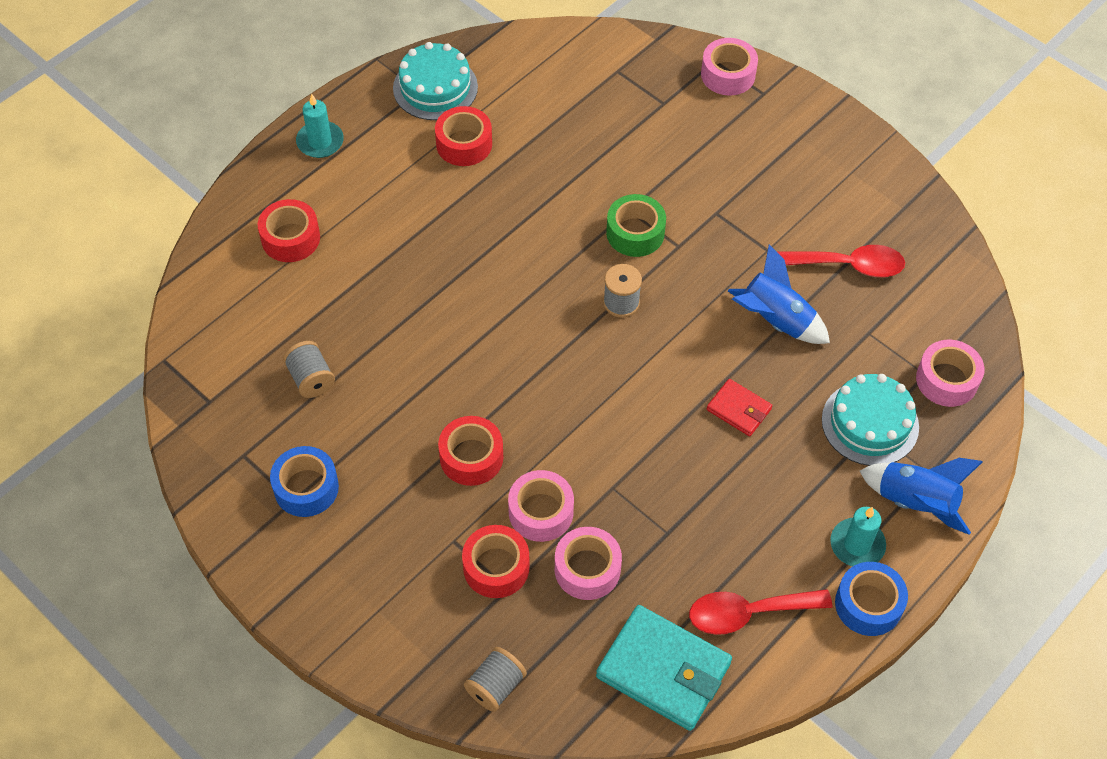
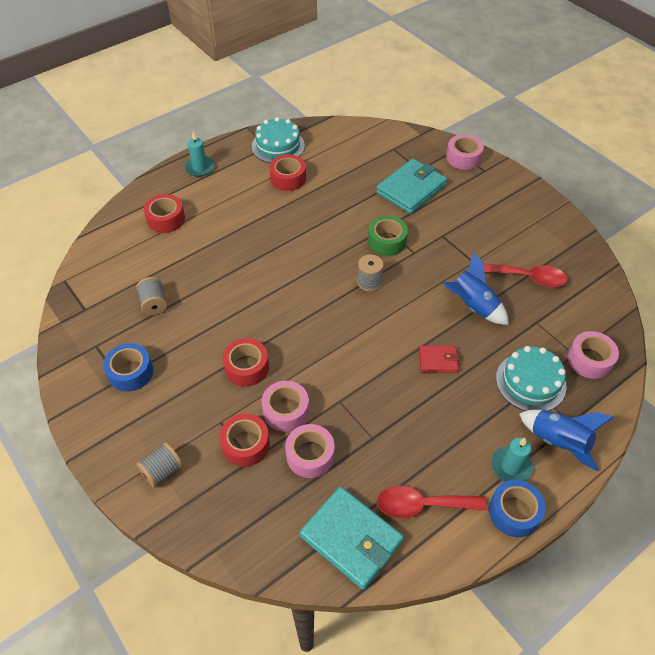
camera: 10 degrees right, 5 degrees down
grey spool [464,647,527,712] -> grey spool moved to [137,442,183,487]
red wallet [707,379,772,436] -> red wallet turned 45 degrees counterclockwise [419,345,459,373]
none -> turquoise wallet [376,159,447,214]

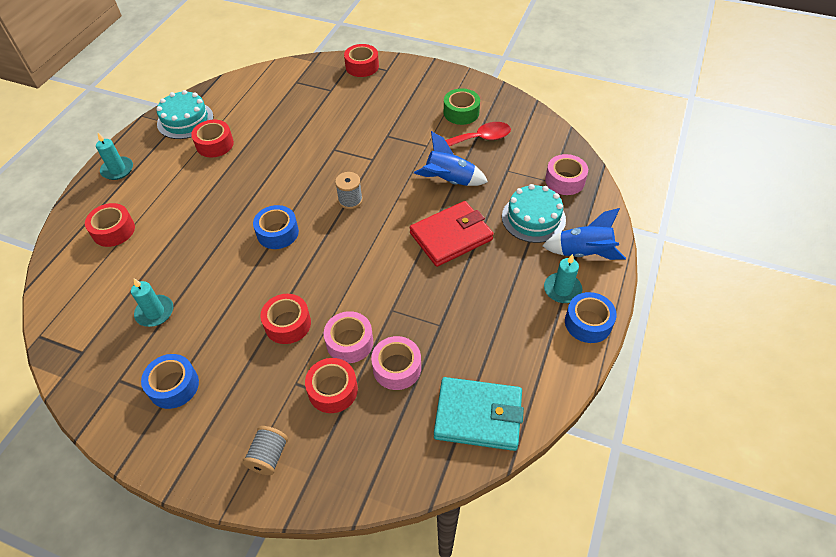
camera: 30 degrees left, 0 degrees up
grey spool [136,277,167,315] -> turquoise candle [131,278,173,327]
green tape [368,216,408,256] -> green tape moved to [444,88,480,125]
turquoise wallet [376,159,447,214] -> none
red spoon [377,486,487,518] -> none
red wallet [419,345,459,373] -> red wallet [410,201,493,267], size x1.90
pink tape [446,134,484,170] -> red tape [344,44,379,77]
none -> blue tape [253,205,299,249]

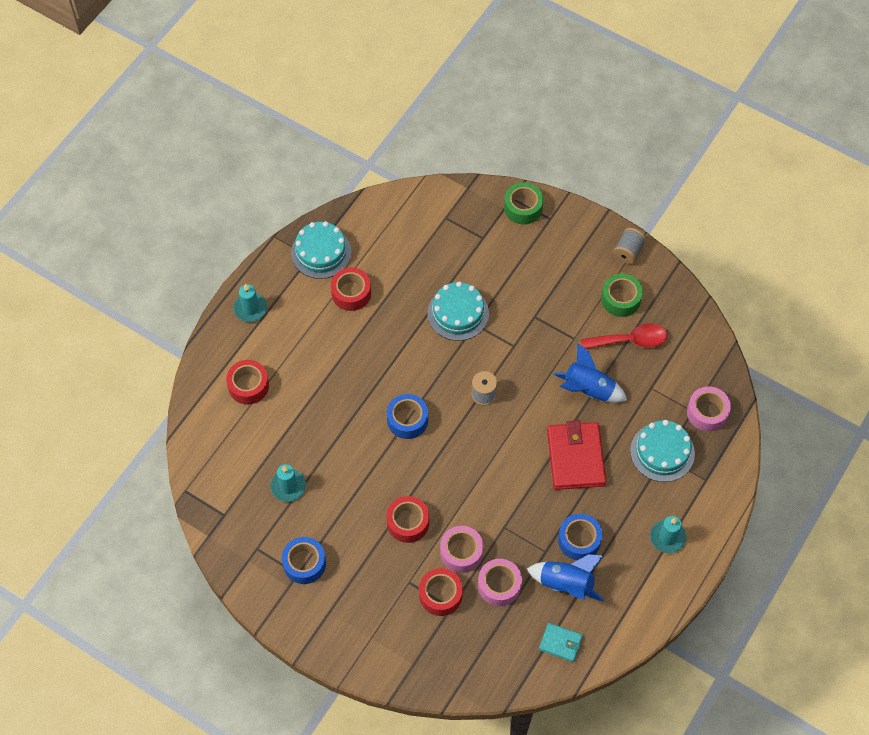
camera: 10 degrees right, 10 degrees up
grey spool [243,426,288,475] -> grey spool moved to [613,228,646,264]
red tape [344,44,379,77] -> green tape [504,182,544,224]
red wallet [410,201,493,267] -> red wallet turned 75 degrees counterclockwise [547,420,606,490]
turquoise wallet [434,377,524,451] -> turquoise wallet [539,623,583,662], size x0.53
blue rocket [542,208,626,260] -> blue rocket moved to [527,554,604,602]
blue tape [565,292,617,343] -> blue tape moved to [558,514,602,560]
none -> turquoise cake [428,281,489,341]

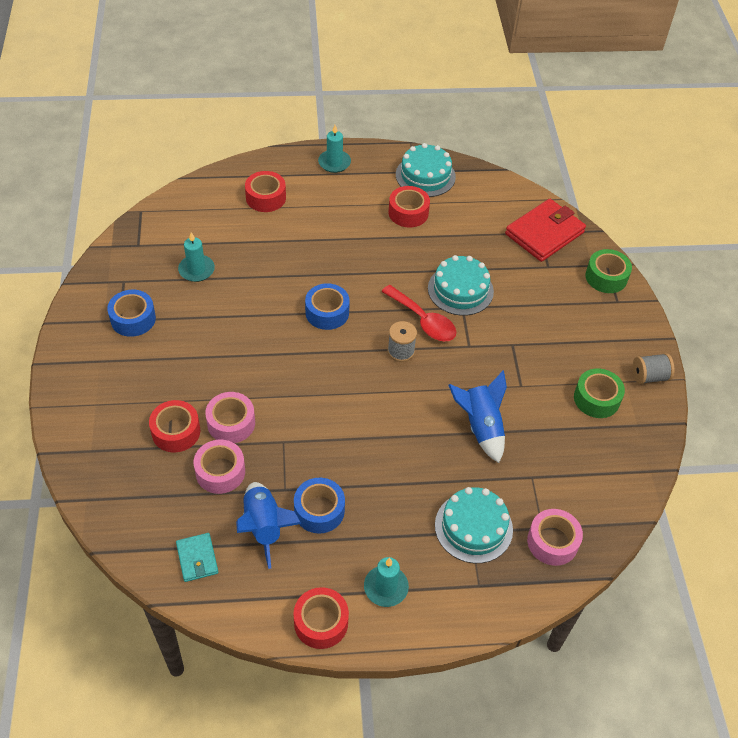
camera: 50 degrees right, 10 degrees down
red tape [386,496,429,543] -> red tape moved to [294,587,349,649]
red wallet [547,420,606,490] -> red wallet moved to [505,199,586,262]
red spoon [581,324,668,349] -> red spoon moved to [381,285,456,342]

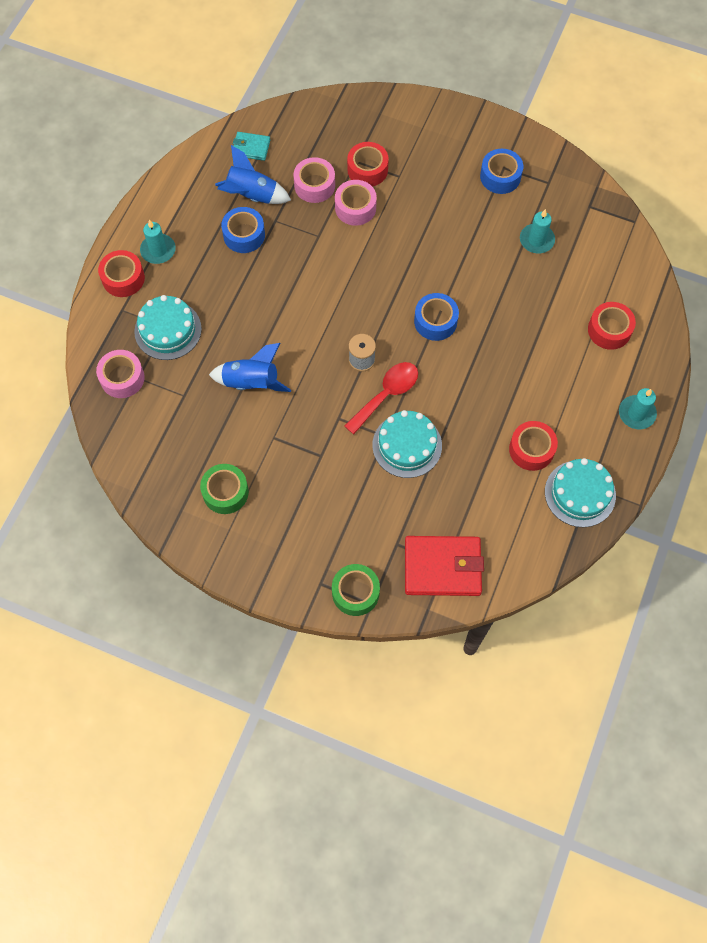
camera: 120 degrees right, 15 degrees up
red tape [294,587,349,649] -> red tape moved to [98,250,145,297]
red spoon [381,285,456,342] -> red spoon turned 150 degrees clockwise [344,362,418,434]
red wallet [505,199,586,262] -> red wallet turned 75 degrees counterclockwise [405,536,484,596]
grey spool [633,353,675,384] -> none

